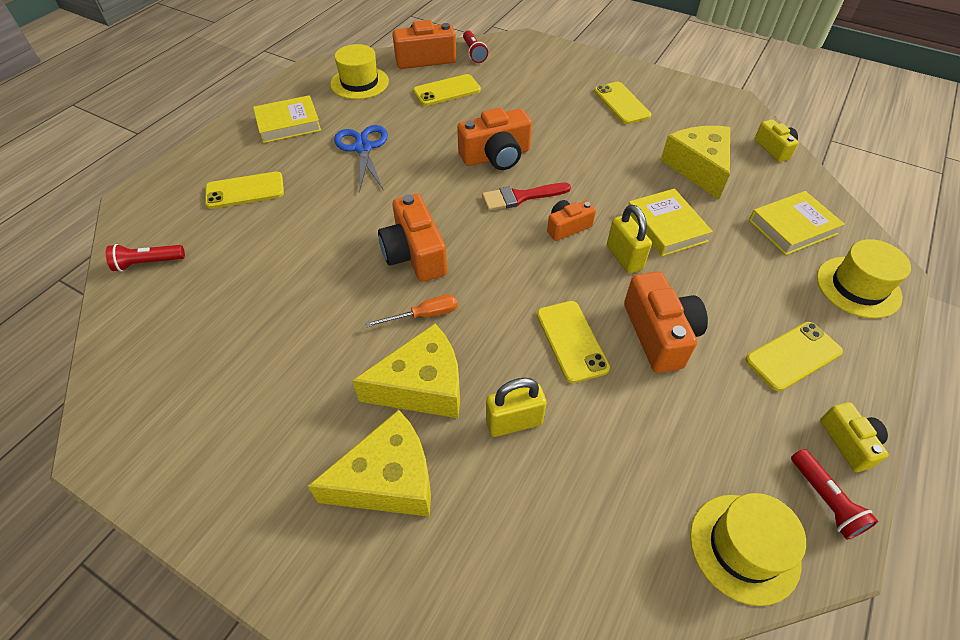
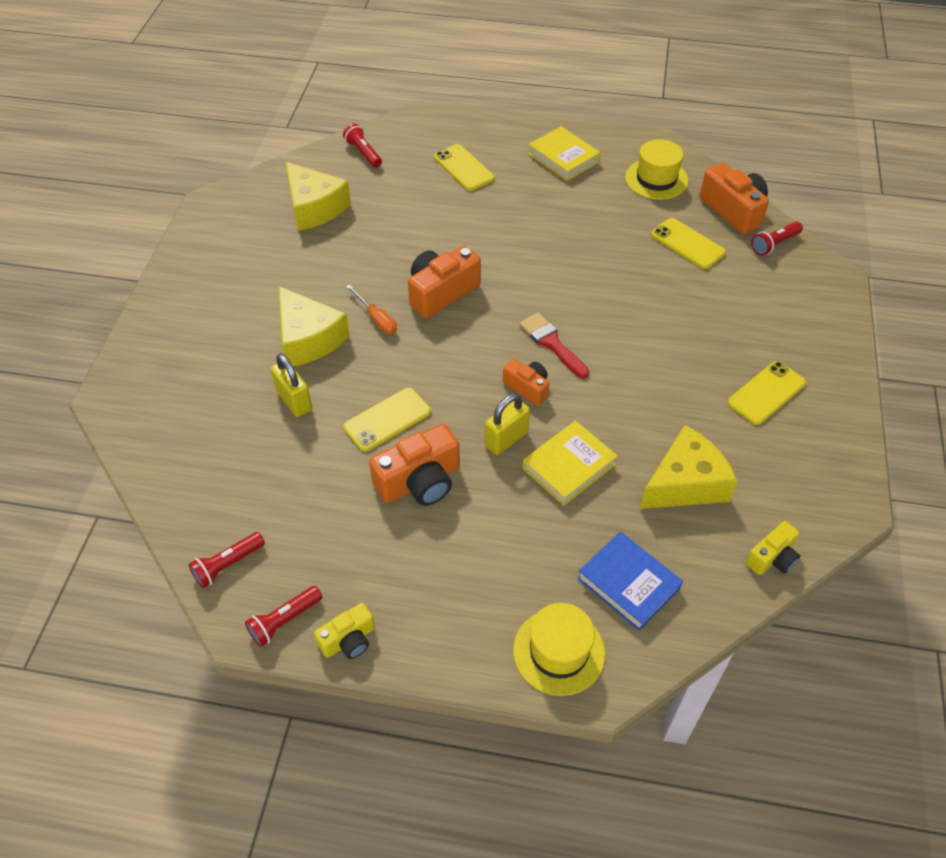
camera: 70 degrees right, 0 degrees up
yellow cheese [308,410,431,517] -> yellow cheese moved to [286,162,351,231]
blue scissors [334,125,388,193] -> none
orange camera [457,108,532,170] -> none
yellow hat [690,493,806,606] -> red flashlight [188,532,265,588]
yellow phone [745,322,843,391] -> none
yellow book [749,191,845,255] -> blue book [577,532,683,631]

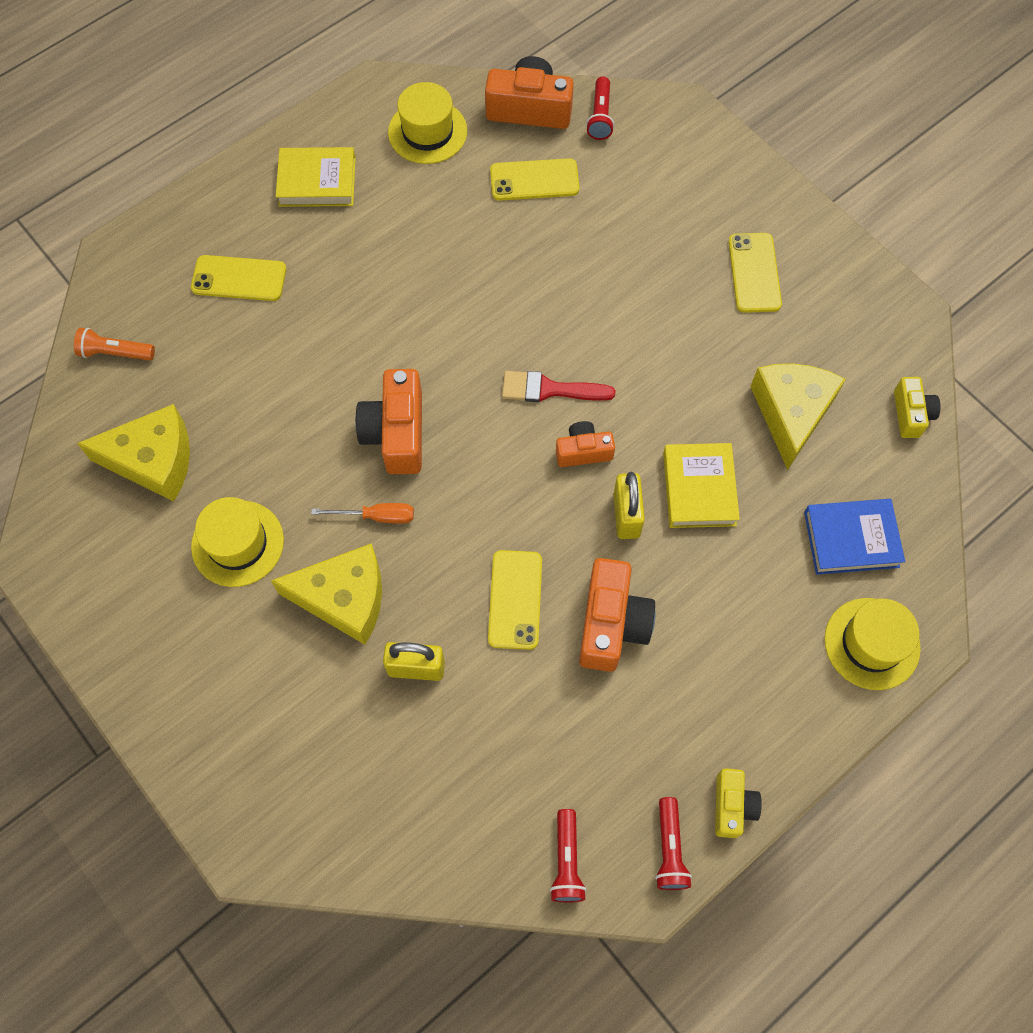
camera: 50 degrees left, 15 degrees up
red flashlight [343,124,382,168] -> orange flashlight [74,328,155,360]
none -> yellow hat [191,497,284,587]

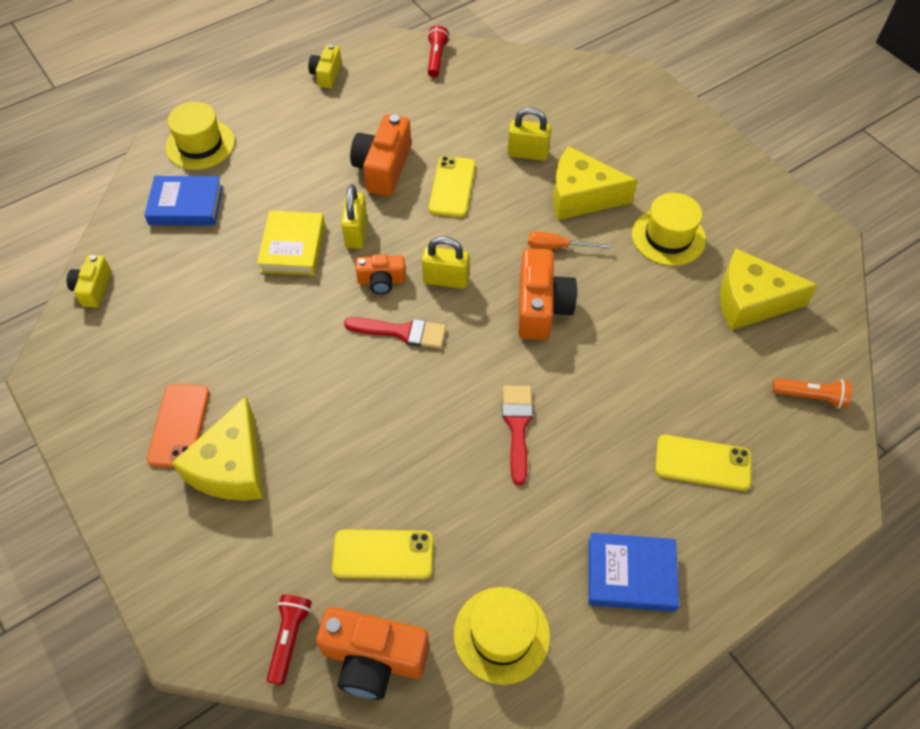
camera: 175 degrees left, 10 degrees down
yellow book [276,147,356,207] -> blue book [588,533,679,612]
red flashlight [655,797,692,890] -> none
yellow phone [729,233,782,313] -> orange phone [147,384,209,468]
yellow cheese [750,364,846,470] -> yellow cheese moved to [172,396,263,501]
none -> yellow padlock [422,236,469,289]
none -> red brush [502,386,533,485]

